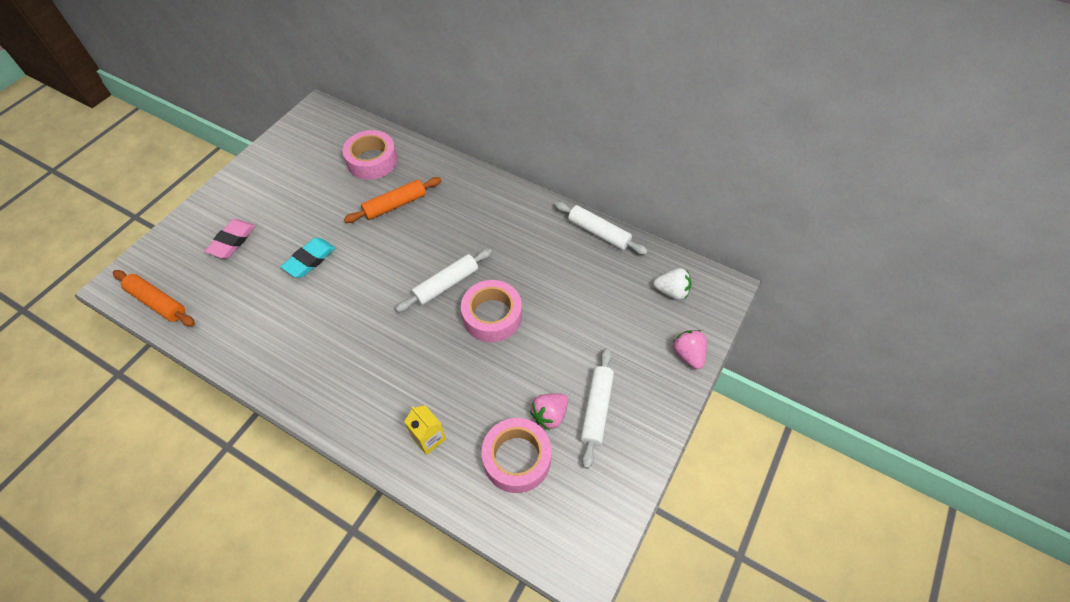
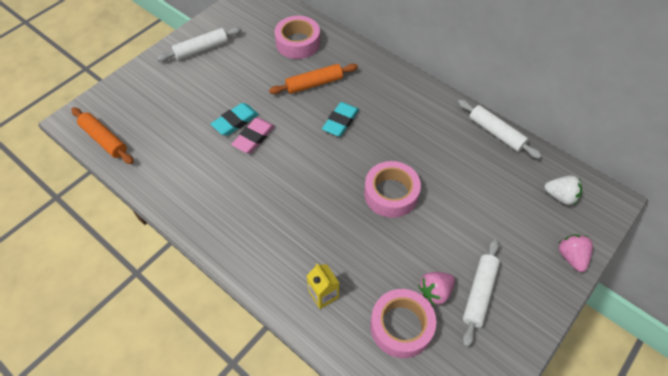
camera: 10 degrees right, 0 degrees up
pink eraser [204,219,256,258] -> pink eraser moved to [231,118,275,153]
white rolling pin [395,248,492,312] -> white rolling pin moved to [157,27,242,62]
none -> turquoise eraser [322,102,359,137]

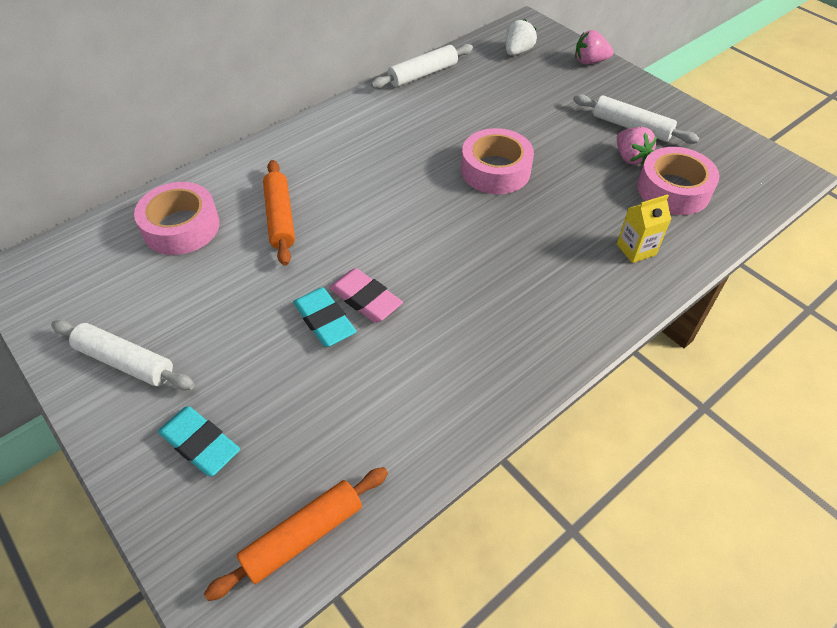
camera: 80 degrees left, 5 degrees down
white rolling pin [157,27,242,62] -> white rolling pin turned 45 degrees counterclockwise [51,320,195,390]
turquoise eraser [322,102,359,137] -> turquoise eraser moved to [158,406,240,476]

